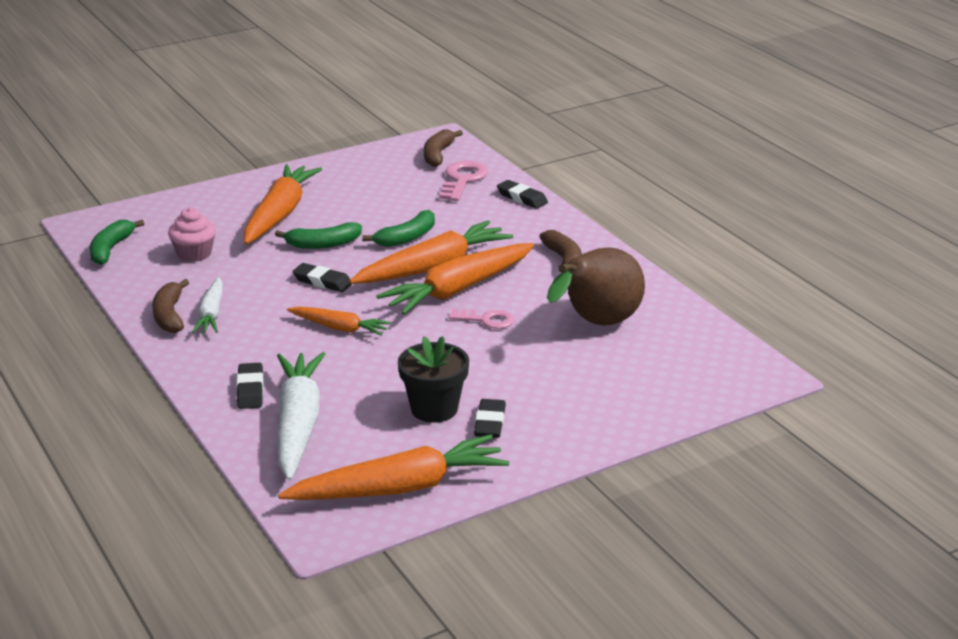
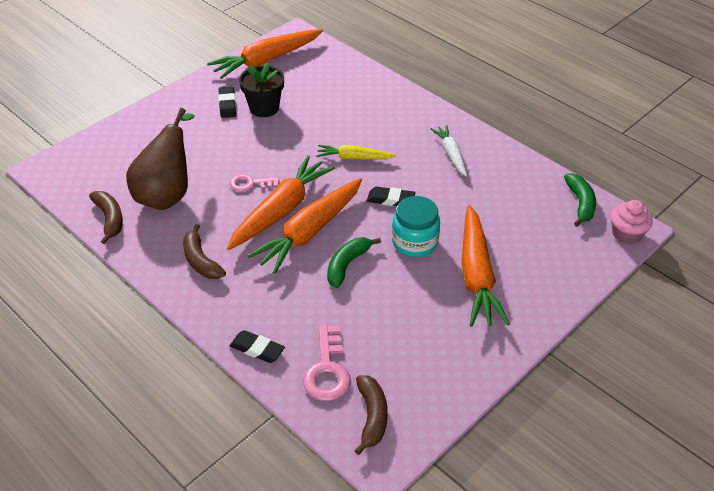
camera: 165 degrees right, 15 degrees up
brown banana [152,279,189,333] -> brown banana moved to [89,191,123,244]
pink cupcake [168,207,216,262] -> pink cupcake moved to [611,200,653,244]
black eraser [237,363,264,409] -> none
green banana [275,222,362,249] -> turquoise jar [392,196,440,257]
white carrot [277,352,325,481] -> none
orange carrot [287,306,391,336] -> yellow carrot [316,145,396,160]

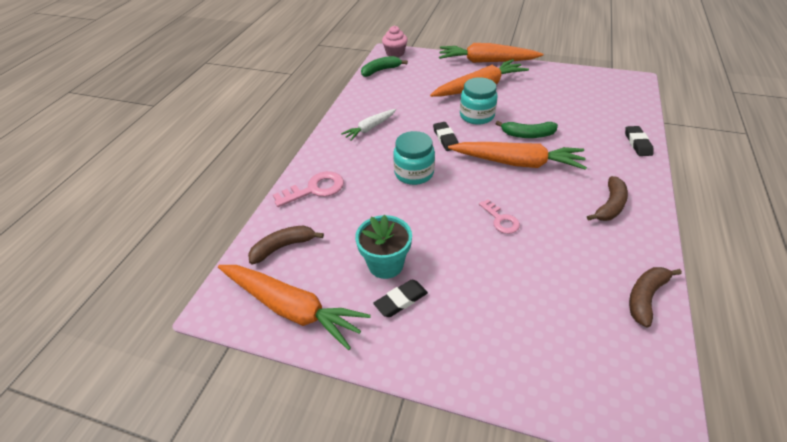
camera: 115 degrees left, 0 degrees up
brown pear [126,108,195,210] -> none
orange carrot [227,155,335,250] -> orange carrot moved to [439,43,543,63]
black flower pot [239,63,284,117] -> turquoise flower pot [355,215,412,279]
pink key [303,325,351,401] -> pink key moved to [273,171,344,207]
yellow carrot [316,145,396,160] -> turquoise jar [393,131,435,185]
brown banana [355,375,388,455] -> brown banana moved to [248,226,324,264]

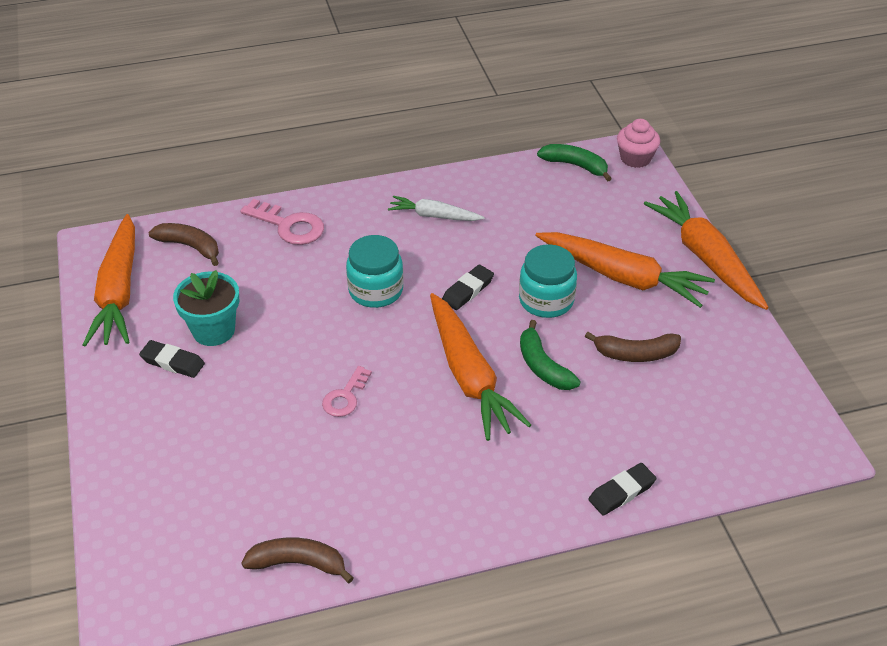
camera: 55 degrees right, 0 degrees up
brown banana [587,176,628,221] -> brown banana moved to [585,332,681,362]

